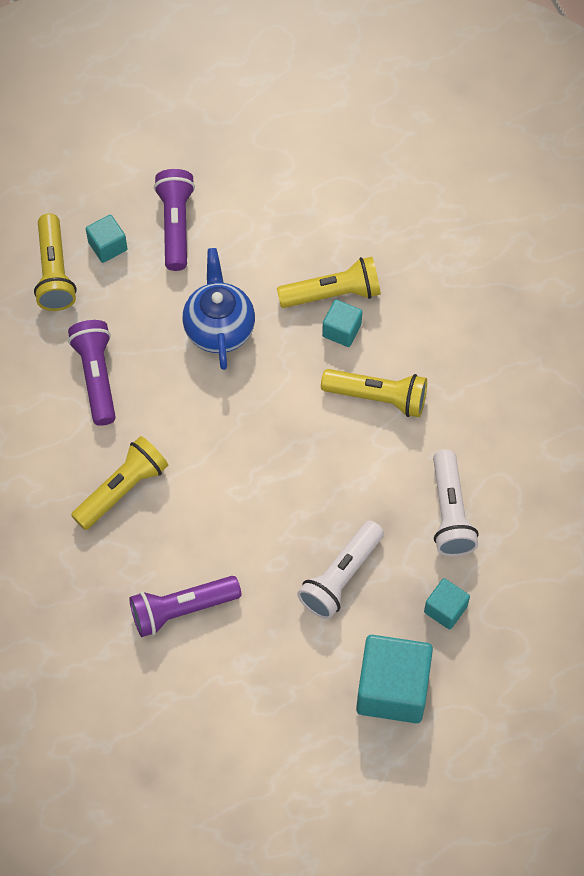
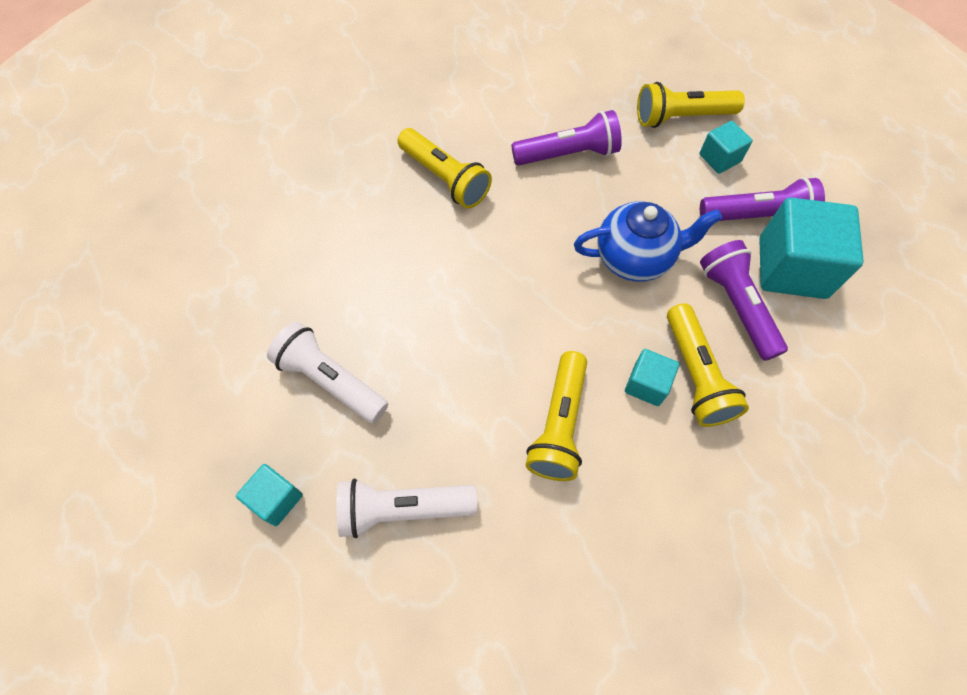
camera: 90 degrees right, 0 degrees up
purple flashlight [129,576,241,637] -> purple flashlight moved to [700,240,788,361]
turquoise cube [356,635,433,723] -> turquoise cube moved to [759,197,864,299]

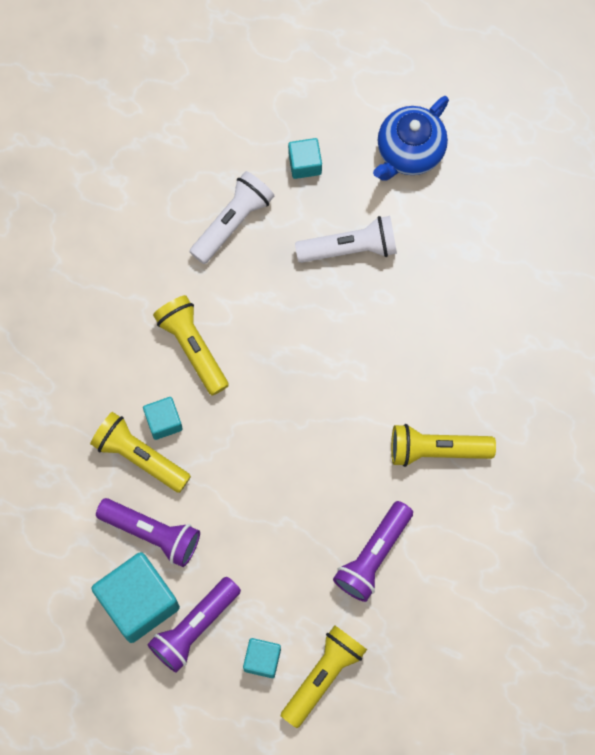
camera: 135 degrees right, 10 degrees up
blue teapot [574,201,722,282] -> blue teapot moved to [373,96,449,181]

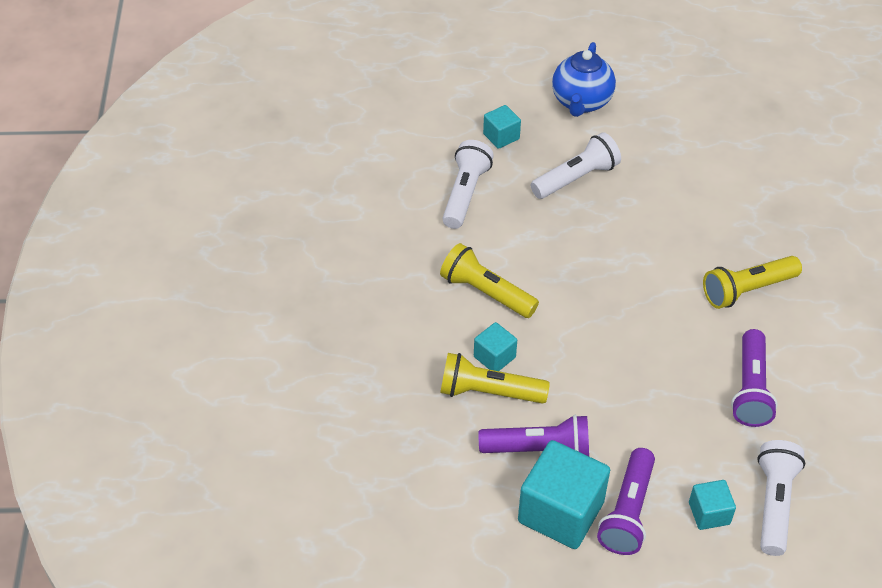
camera: 25 degrees left, 25 degrees down
yellow flashlight [281,625,367,728] -> white flashlight [757,440,805,556]

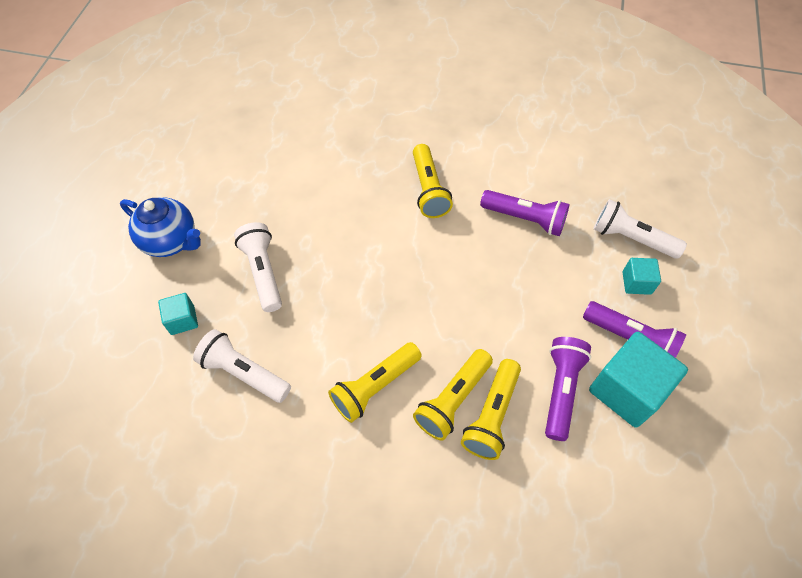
camera: 75 degrees left, 10 degrees up
turquoise cube [474,322,517,371] -> yellow flashlight [413,349,493,441]

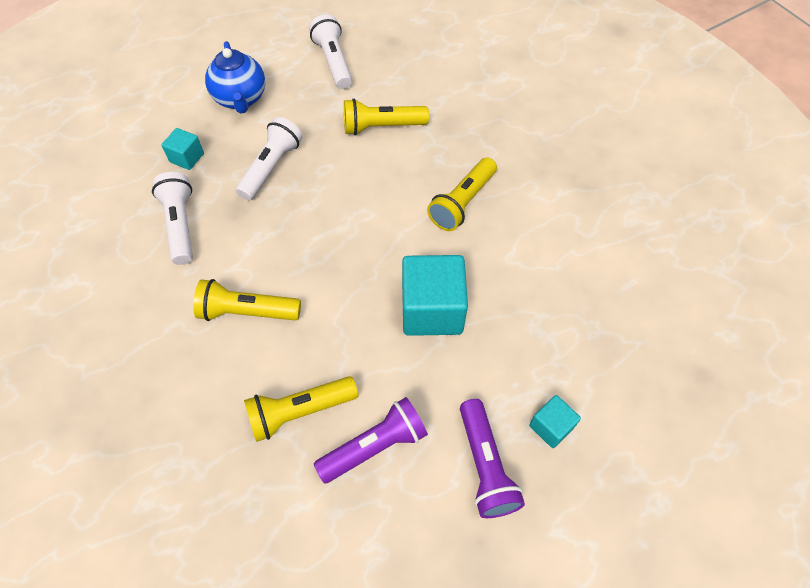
camera: 45 degrees right, 0 degrees up
yellow flashlight [413,349,493,441] -> yellow flashlight moved to [344,99,429,135]
purple flashlight [480,190,569,236] -> none
turquoise cube [589,332,688,428] -> turquoise cube moved to [402,255,468,336]
white flashlight [594,199,687,259] -> white flashlight moved to [309,14,352,89]

